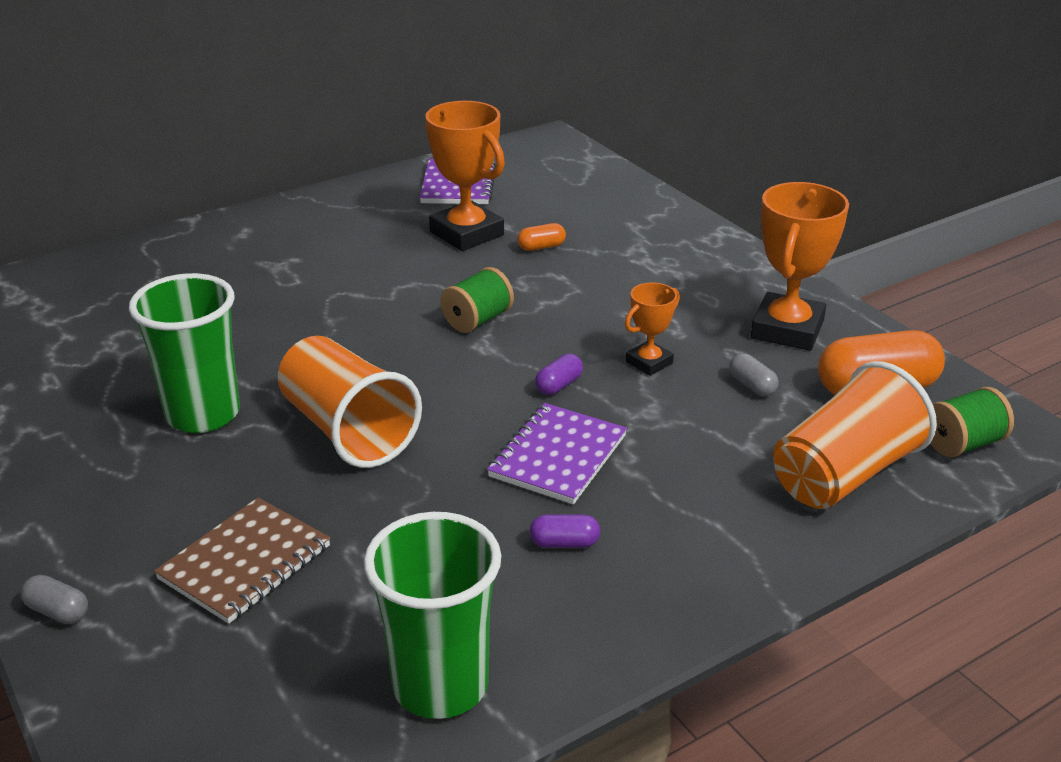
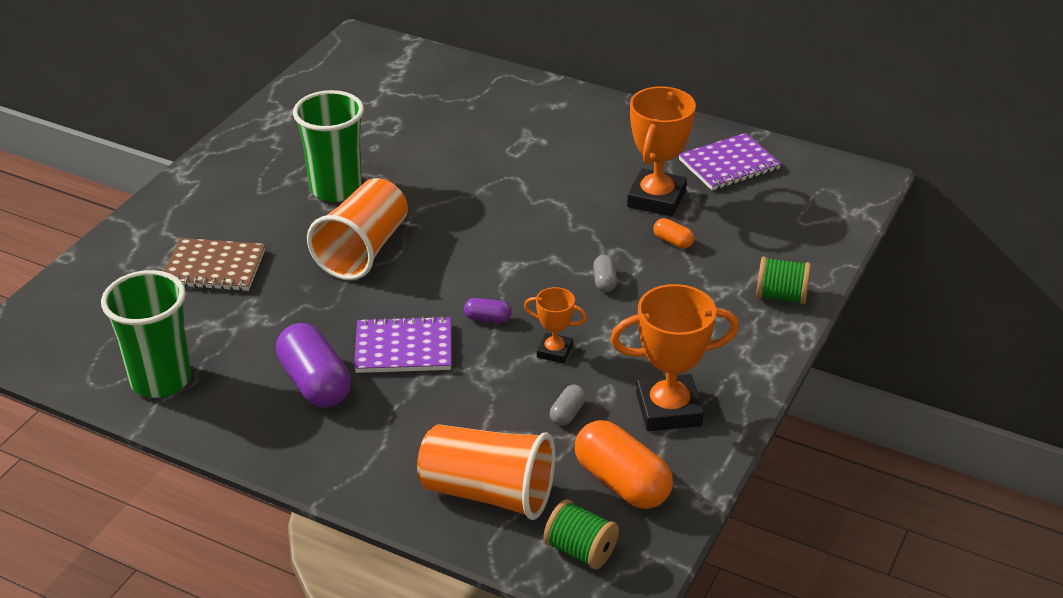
camera: 60 degrees right, 5 degrees up
grey capsule [21,575,88,624] -> grey capsule moved to [593,255,617,292]
green spool [440,267,514,333] -> green spool moved to [756,257,811,304]
purple capsule [530,514,600,548] -> purple capsule [276,323,351,408], size x2.14

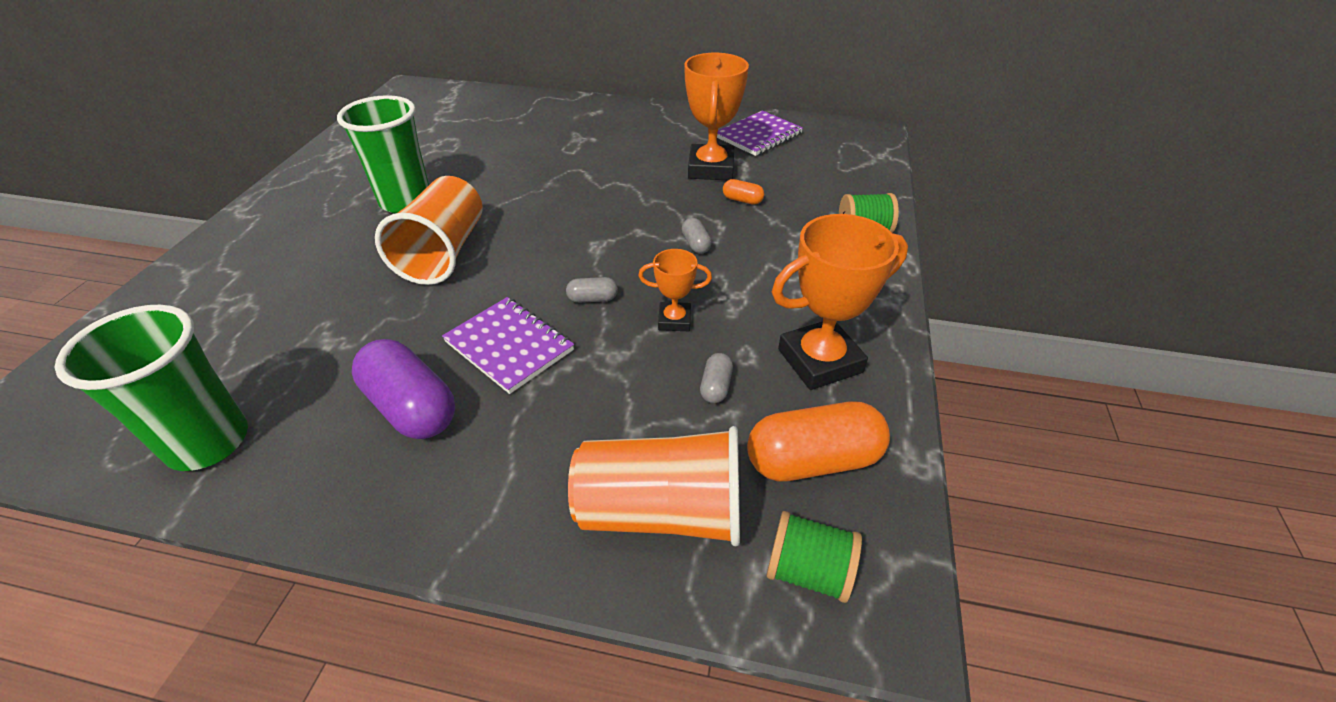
camera: 15 degrees left, 5 degrees up
brown notebook [164,238,265,291] -> none
purple notebook [354,316,451,373] -> purple notebook turned 60 degrees clockwise [442,297,574,394]
purple capsule [464,298,512,323] -> grey capsule [566,277,618,303]
orange capsule [575,420,673,509] -> orange capsule turned 45 degrees counterclockwise [747,402,890,482]

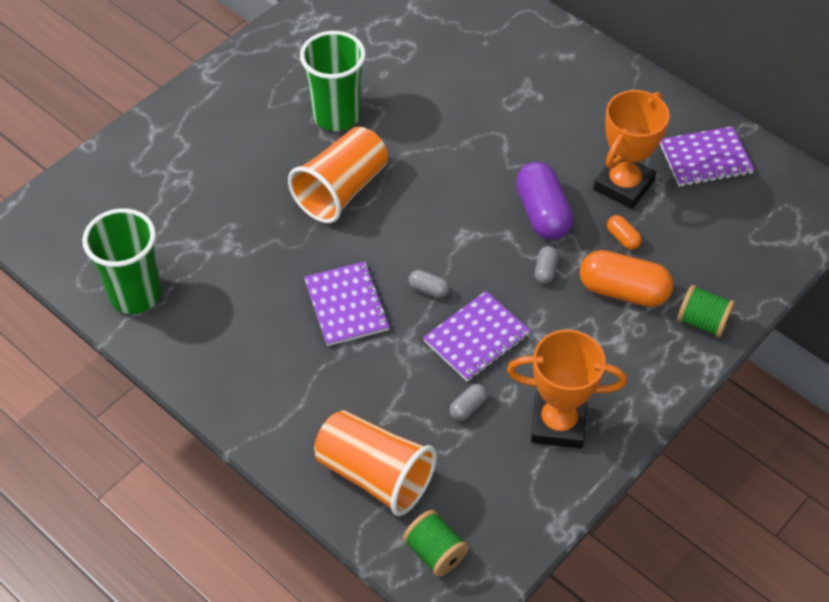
camera: 30 degrees right, 10 degrees up
purple capsule [352,339,455,439] -> purple capsule moved to [516,162,574,240]
orange trophy [638,249,712,331] -> purple notebook [423,291,531,382]
orange capsule [747,402,890,482] -> orange capsule moved to [580,250,673,307]

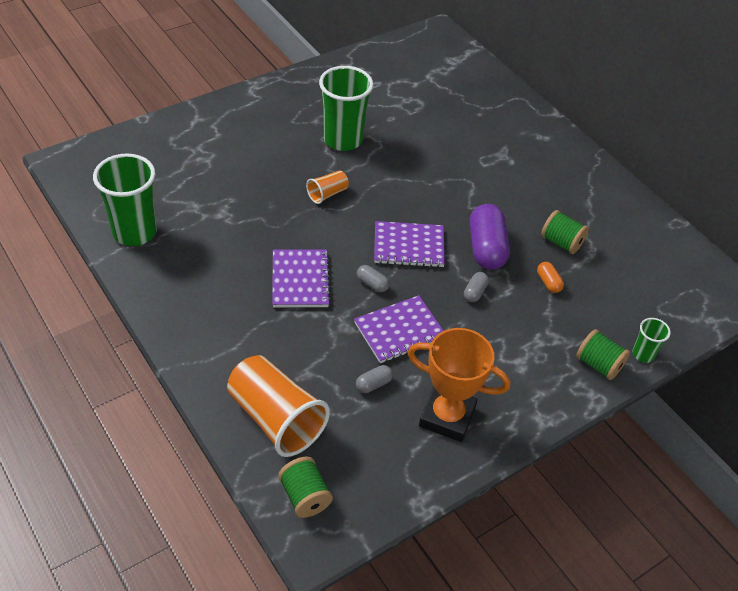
camera: 10 degrees right, 5 degrees down
orange cup [288,127,388,223] -> orange cup [306,170,349,204], size x0.49
orange capsule [580,250,673,307] -> none
orange trophy [593,90,670,209] -> green spool [541,210,589,254]
purple notebook [660,126,754,187] -> purple notebook moved to [374,221,445,268]
none -> green cup [633,318,671,363]

